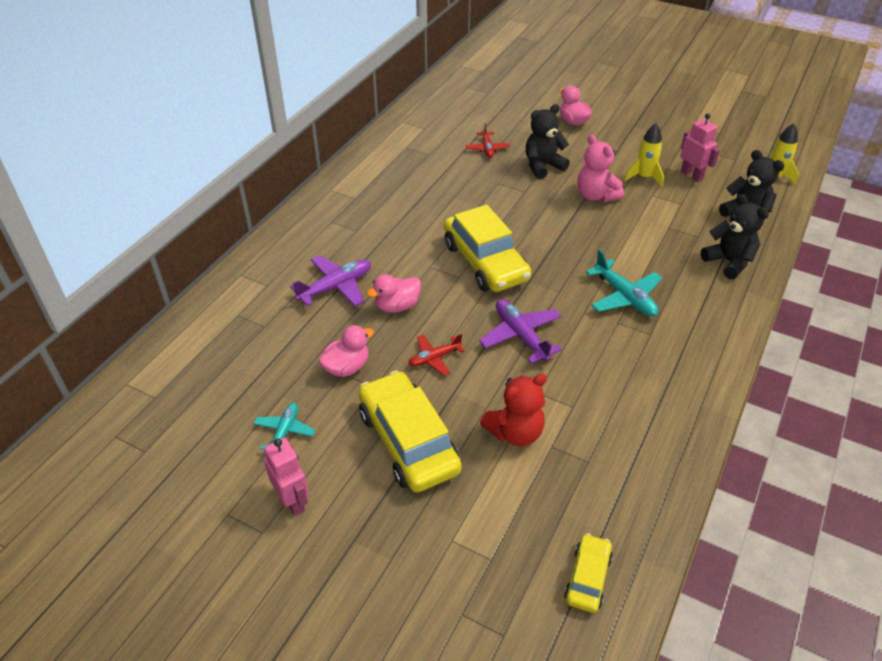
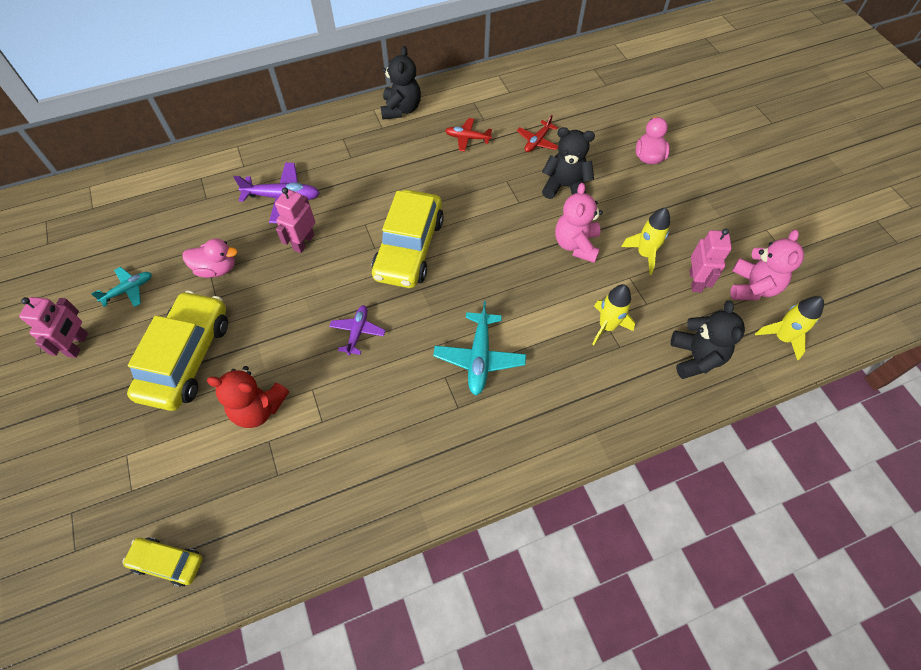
camera: 40 degrees right, 15 degrees up
pink duck [366,274,421,313] -> pink robot [275,187,315,253]
red plane [408,334,465,376] -> red plane moved to [445,118,492,152]
purple plane [479,299,562,364] -> purple plane [329,305,386,356], size x0.63
yellow car [564,533,613,613] -> yellow car turned 135 degrees counterclockwise [122,537,203,587]
black teddy bear [701,194,769,279] -> black teddy bear moved to [380,46,421,119]
none -> yellow rocket [592,284,635,345]
none -> pink teddy bear [730,229,804,300]

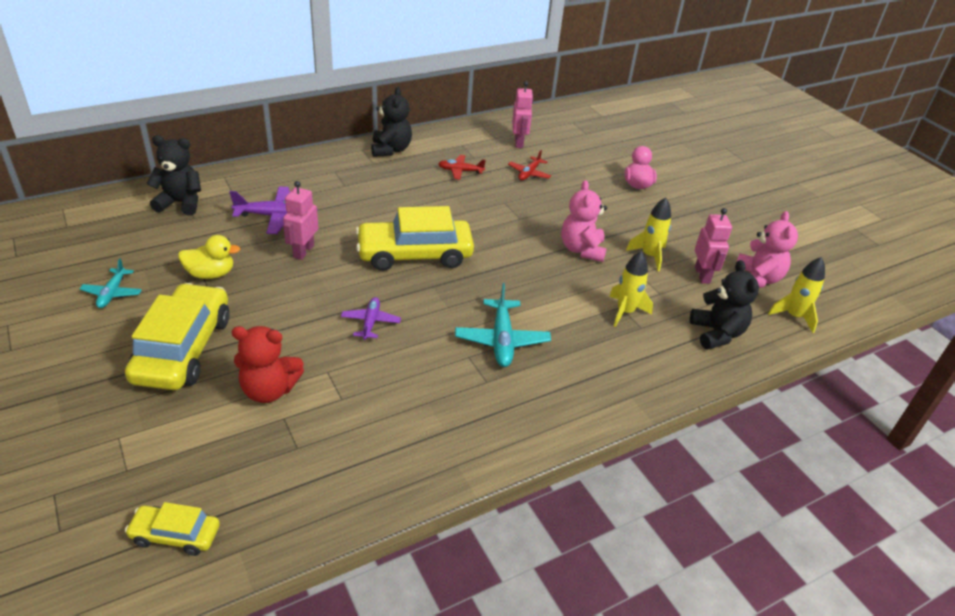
camera: 10 degrees left, 20 degrees down
pink robot [19,297,88,358] -> pink robot moved to [512,81,533,148]
turquoise plane [91,267,152,307] -> turquoise plane turned 135 degrees clockwise [80,258,142,308]
pink duck [182,238,238,278] -> yellow duck [178,235,240,279]
yellow car [372,190,444,288] -> yellow car turned 75 degrees clockwise [356,206,474,271]
black teddy bear [542,127,595,199] -> black teddy bear moved to [146,135,201,216]

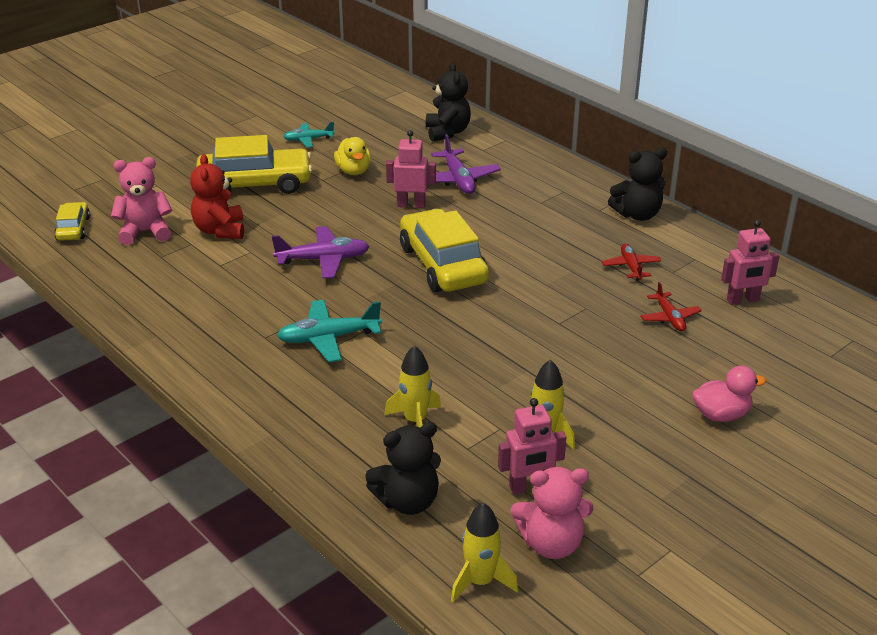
camera: 80 degrees right, 5 degrees down
purple plane [341,297,401,340] -> purple plane [272,226,370,279], size x1.59
red plane [508,150,551,180] -> red plane turned 120 degrees counterclockwise [640,282,702,331]
pink teddy bear [561,180,607,262] -> pink teddy bear moved to [111,157,172,245]

